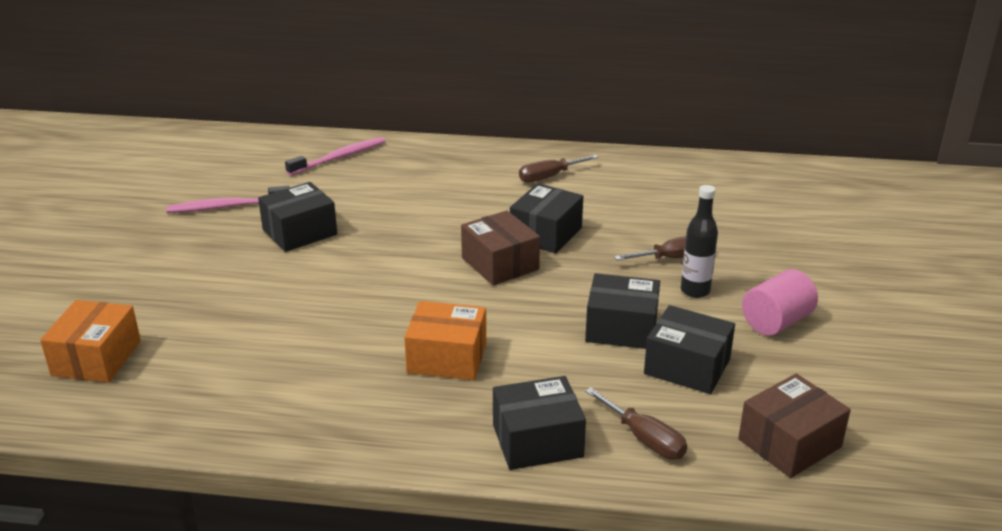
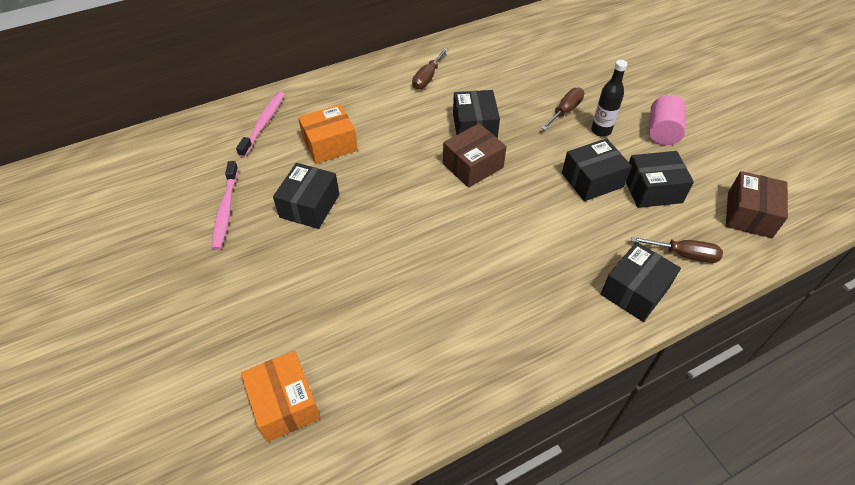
camera: 35 degrees left, 20 degrees up
pink toothbrush [166,186,290,213] -> pink toothbrush turned 45 degrees counterclockwise [212,161,238,250]
orange box [404,301,486,380] -> orange box moved to [298,104,358,164]
brown box [461,210,540,286] -> brown box turned 60 degrees counterclockwise [443,123,507,188]

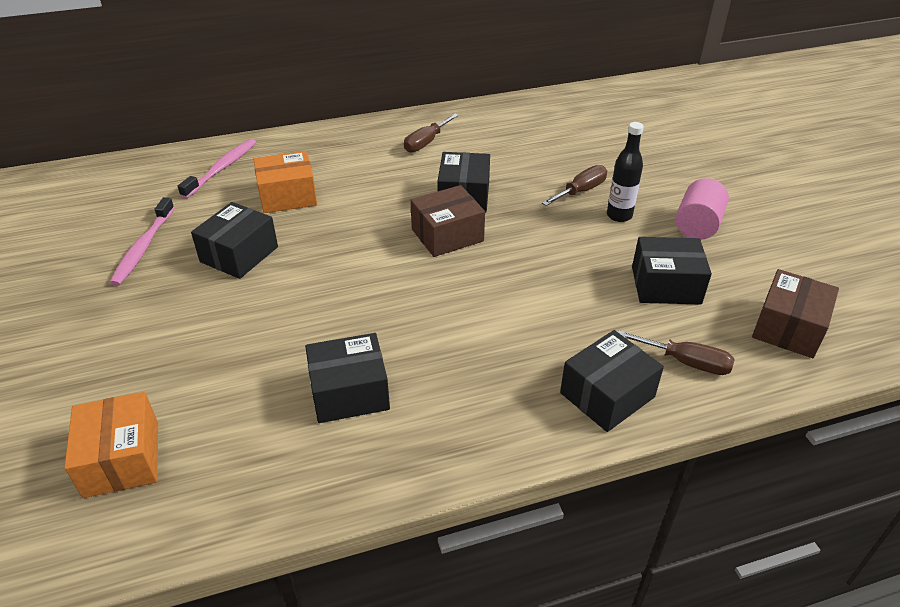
camera: 10 degrees right, 10 degrees down
black box [562,138,632,201] -> black box moved to [305,333,390,423]

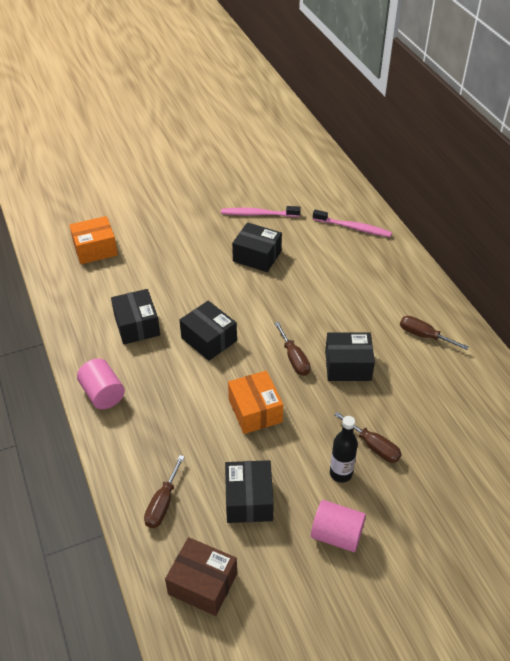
camera: 85 degrees right, 5 degrees up
orange box [254,151,317,213] -> orange box moved to [228,371,283,434]
brown box [410,185,485,257] -> brown screwdriver [274,322,311,376]
black box [560,330,664,432] -> black box moved to [179,301,237,361]
none -> pink cylinder [77,358,125,409]

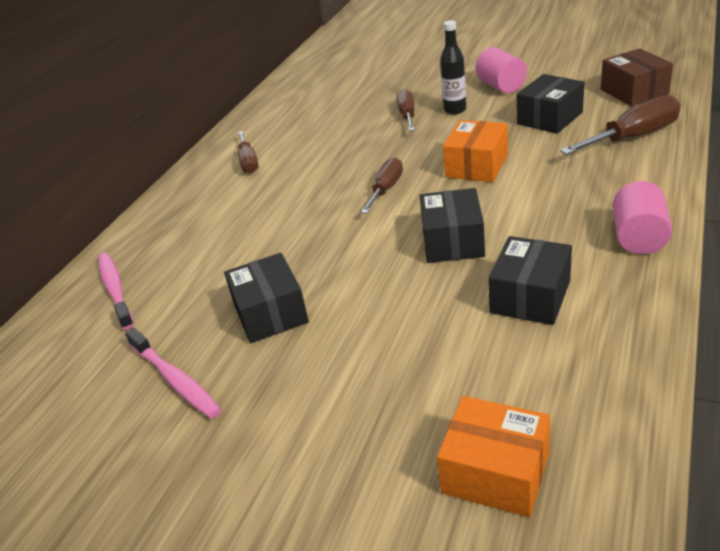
camera: 130 degrees left, 10 degrees down
brown screwdriver [144,455,185,528] -> brown screwdriver [560,95,681,155], size x1.55
black box [325,333,375,381] -> none

